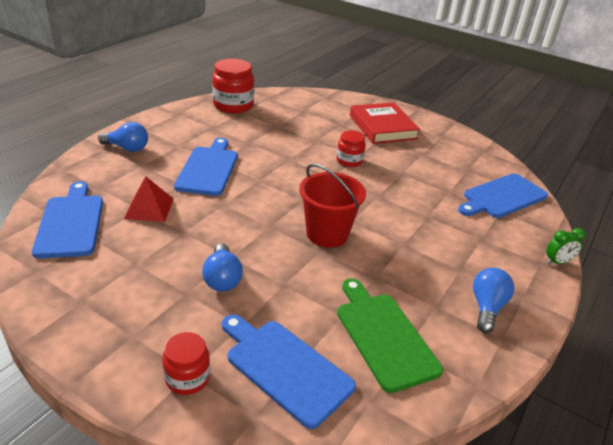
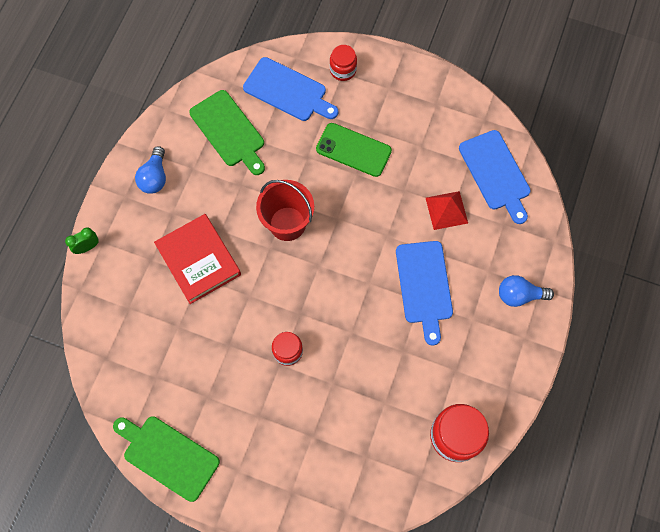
camera: 170 degrees right, 35 degrees up
blue light bulb [202,244,243,292] -> green phone [316,123,392,177]
red book [350,102,420,144] -> red book moved to [154,214,241,304]
blue cutting board [458,173,548,218] -> none
none -> green cutting board [113,416,220,502]

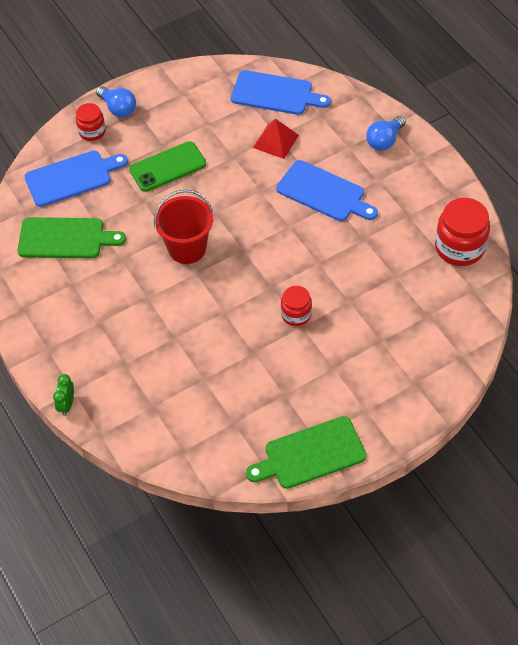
camera: 50 degrees left, 15 degrees down
blue light bulb [135,146,166,194] -> blue light bulb moved to [96,86,136,117]
red book [154,214,241,304] -> none

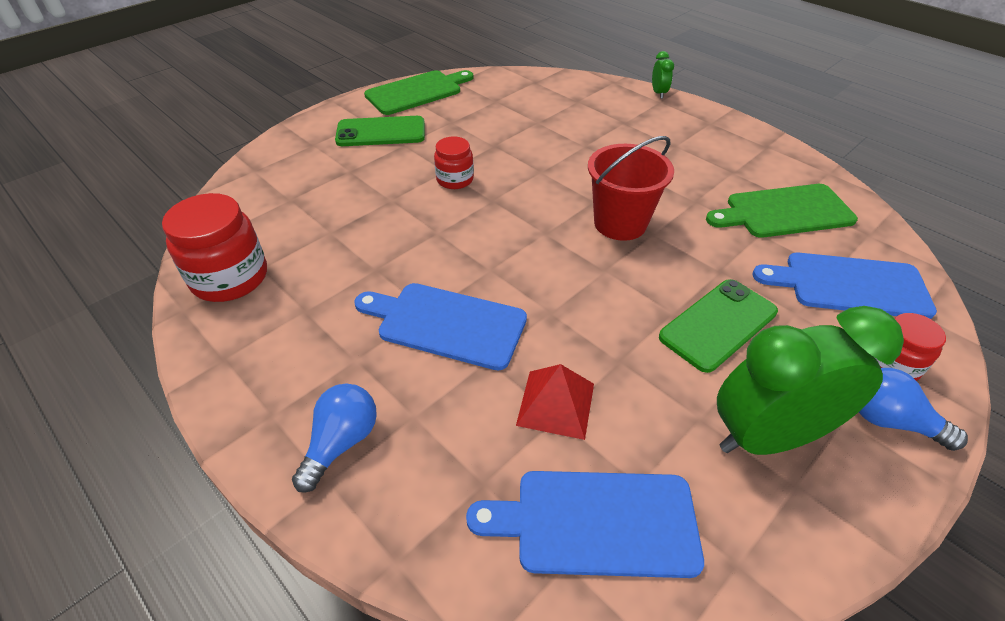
camera: 165 degrees right, 10 degrees down
blue cutting board [25,151,128,207] -> blue cutting board turned 45 degrees clockwise [753,253,937,319]
none -> green phone [335,116,425,146]
none -> green clock [717,306,904,455]

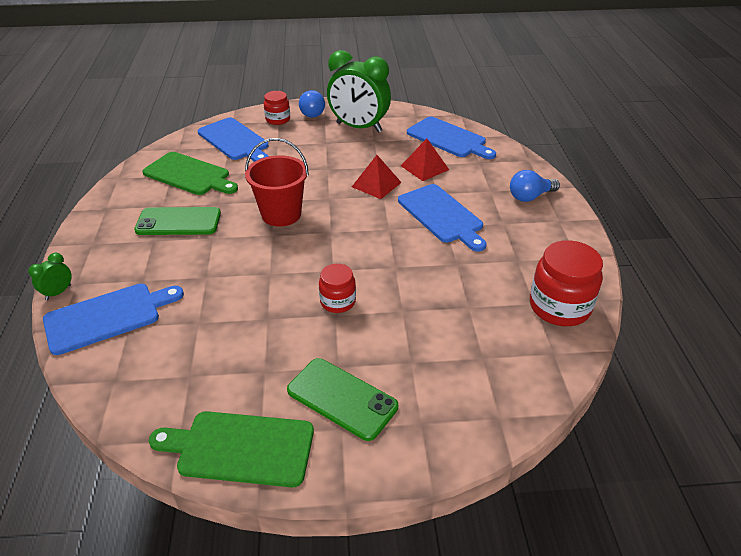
camera: 140 degrees left, 5 degrees down
green phone [659,279,778,373] -> green phone moved to [134,207,221,235]
none -> blue cutting board [43,284,184,355]
none -> red pyramid [352,155,402,199]

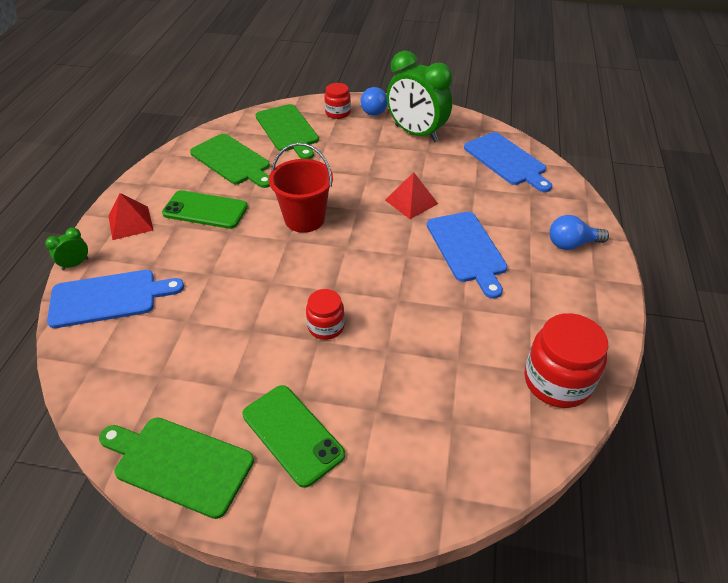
camera: 15 degrees right, 5 degrees up
blue cutting board [198,118,269,162] -> green cutting board [256,104,319,159]
red pyramid [401,138,449,181] -> red pyramid moved to [108,193,153,240]

